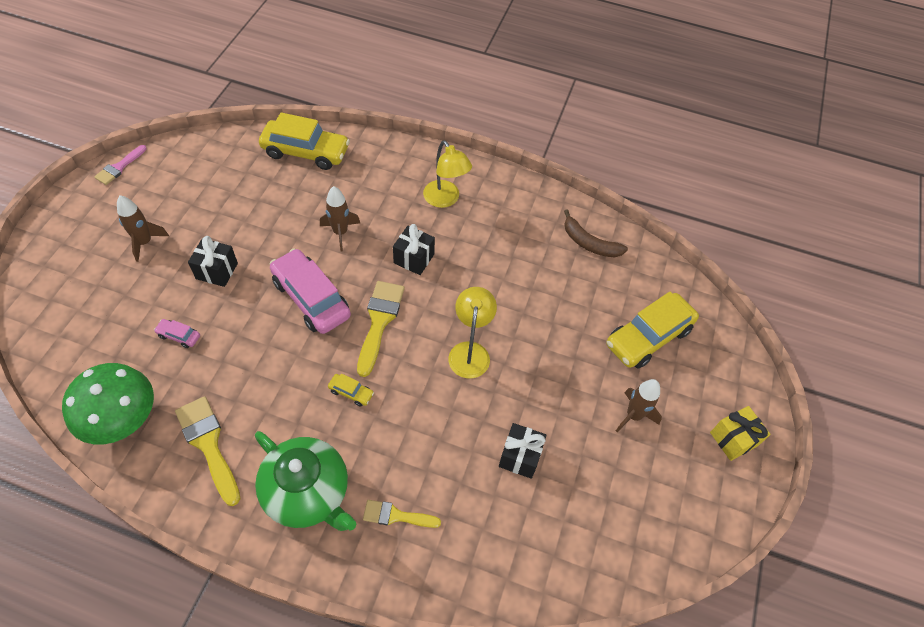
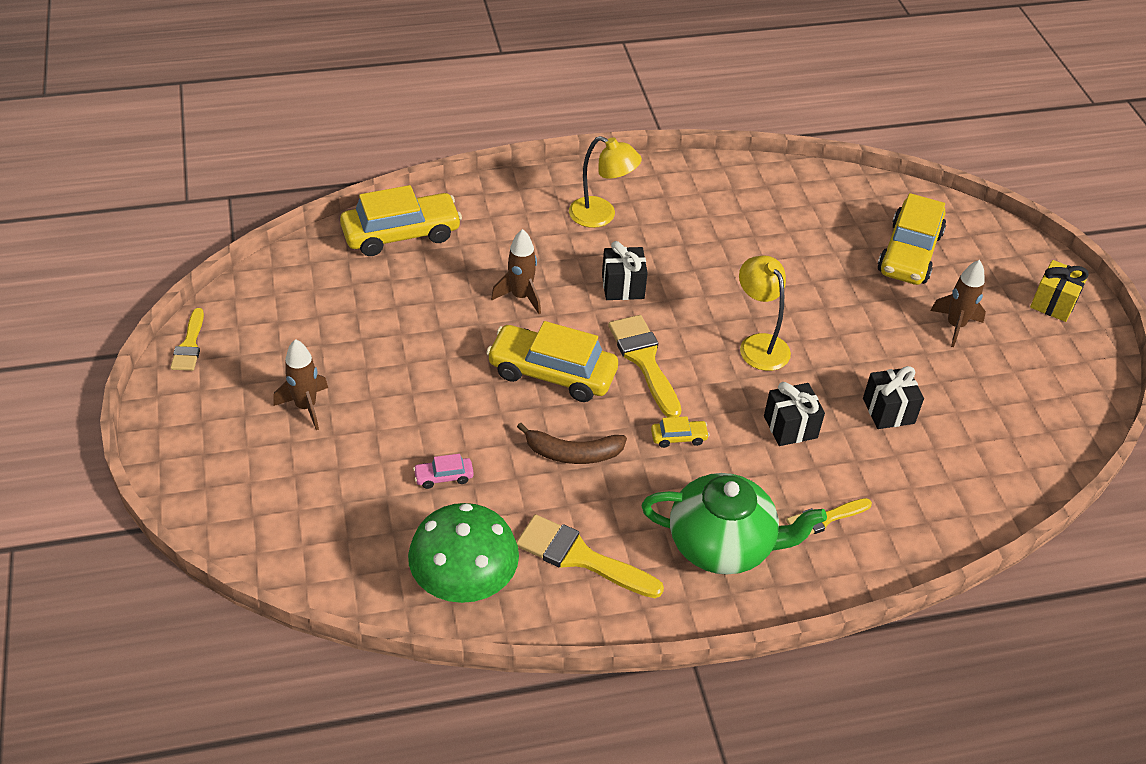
camera: 30 degrees left, 10 degrees down
pink brush [94,145,147,185] -> yellow brush [170,308,204,371]
black gift [188,236,238,287] -> black gift moved to [764,382,825,446]
pink car [270,248,351,334] -> yellow car [486,321,618,402]
brown banana [564,209,628,257] -> brown banana moved to [517,422,627,464]

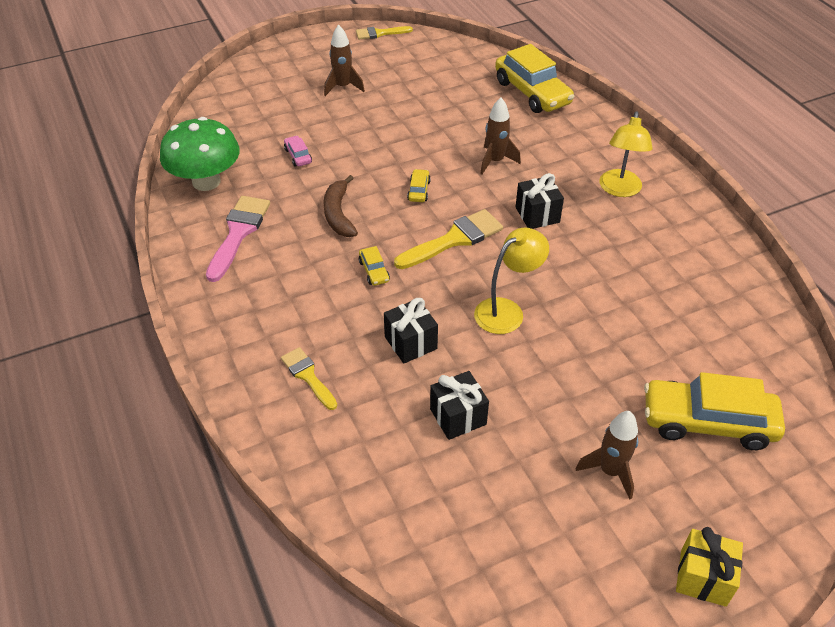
camera: 80 degrees right, 0 degrees up
yellow car [486,321,618,402] -> yellow car [407,169,431,202], size x0.43
yellow brush [516,514,664,598] -> pink brush [206,196,270,282]
green teapot [642,473,827,575] -> none

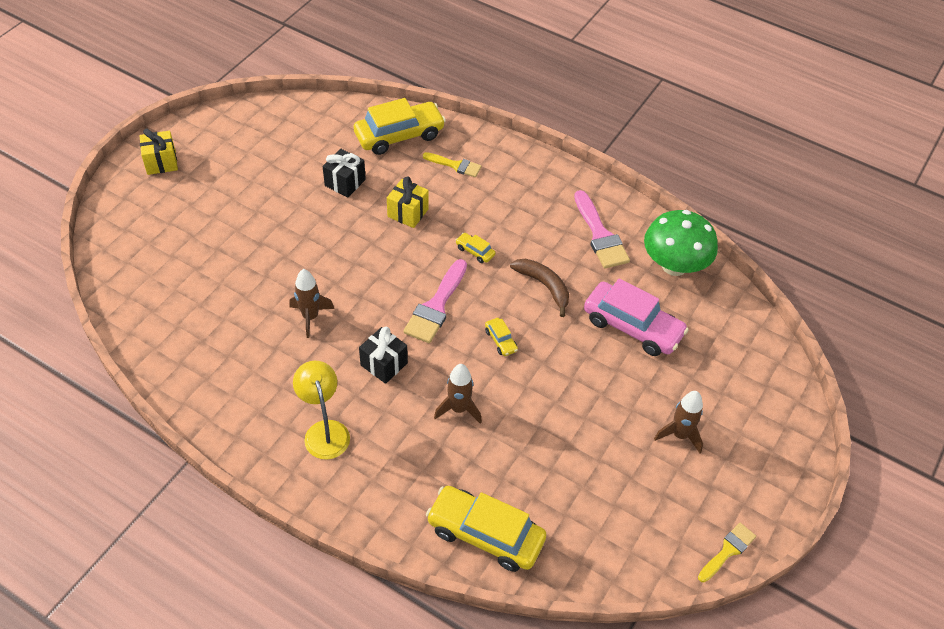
camera: 145 degrees right, 5 degrees up
pink car [284,136,312,166] -> pink car [584,278,689,356], size x2.33
black gift [384,298,438,363] -> yellow gift [387,176,429,228]
yellow brush [394,209,503,269] -> pink brush [403,259,467,343]
yellow lamp [474,228,549,334] -> none
brown rocket [576,411,638,500] -> brown rocket moved to [290,269,334,338]
yellow car [644,372,785,450] -> yellow car moved to [354,98,446,155]

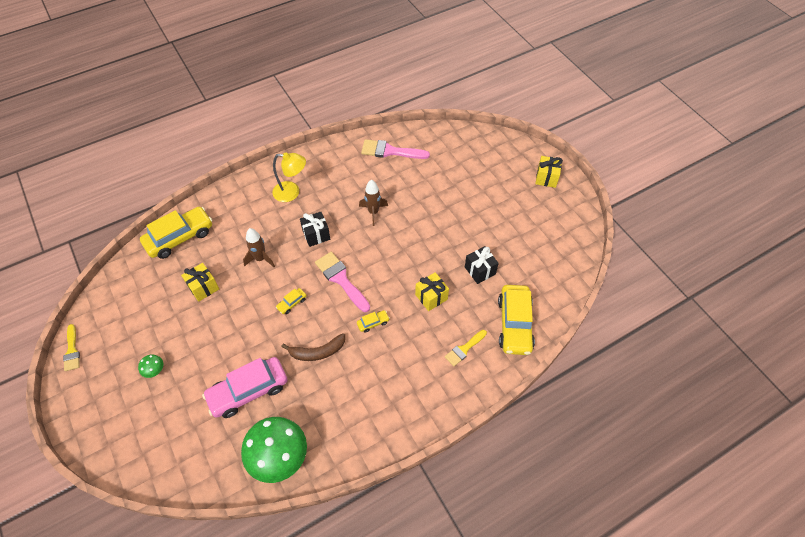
camera: 120 degrees right, 5 degrees up
yellow car [485,318,518,356] -> yellow car turned 45 degrees counterclockwise [276,288,307,314]
pink brush [574,190,630,269] -> pink brush moved to [361,139,430,159]
brown rocket [654,391,703,454] -> green mushroom [138,355,163,378]
none -> yellow gift [181,263,219,302]

